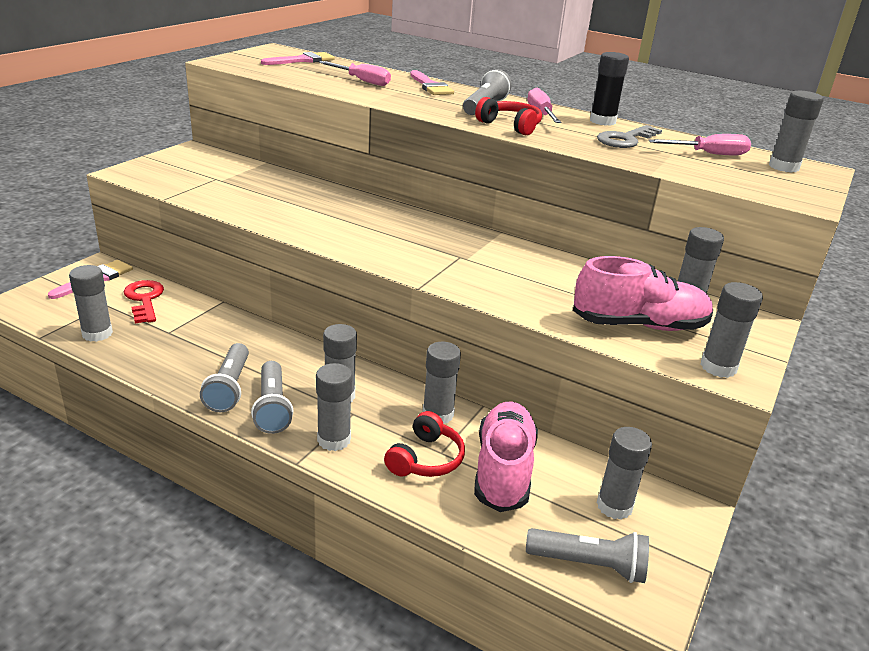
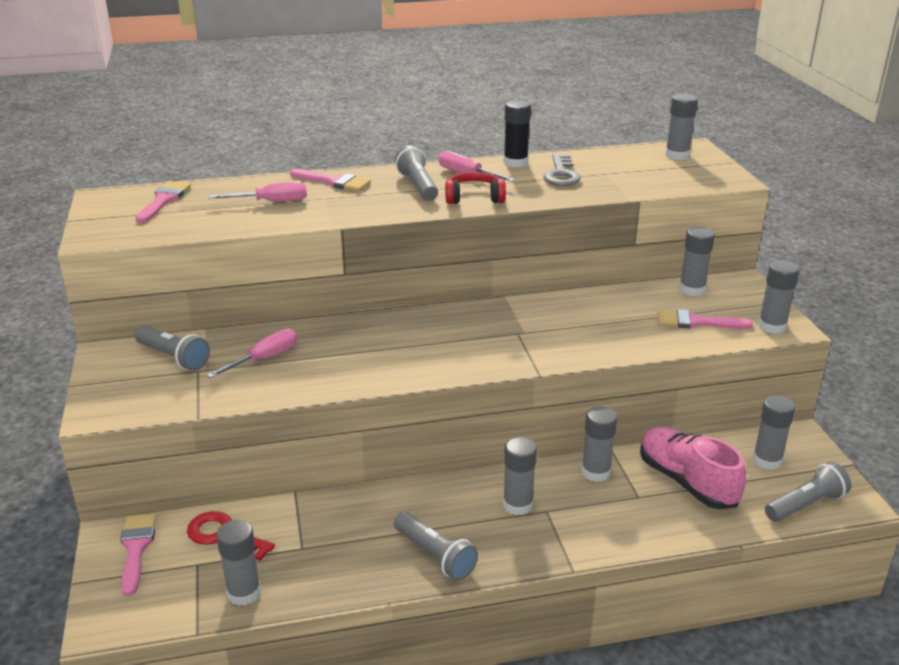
camera: 40 degrees left, 0 degrees up
grey flashlight [251,361,293,434] -> grey flashlight moved to [134,326,210,371]
grey glue stick [316,363,352,451] -> none
red headphones [384,411,465,477] -> none
pink shoe [573,256,713,331] -> pink brush [658,309,753,329]
pink screwdriver [648,134,751,155] -> pink screwdriver moved to [206,328,297,378]

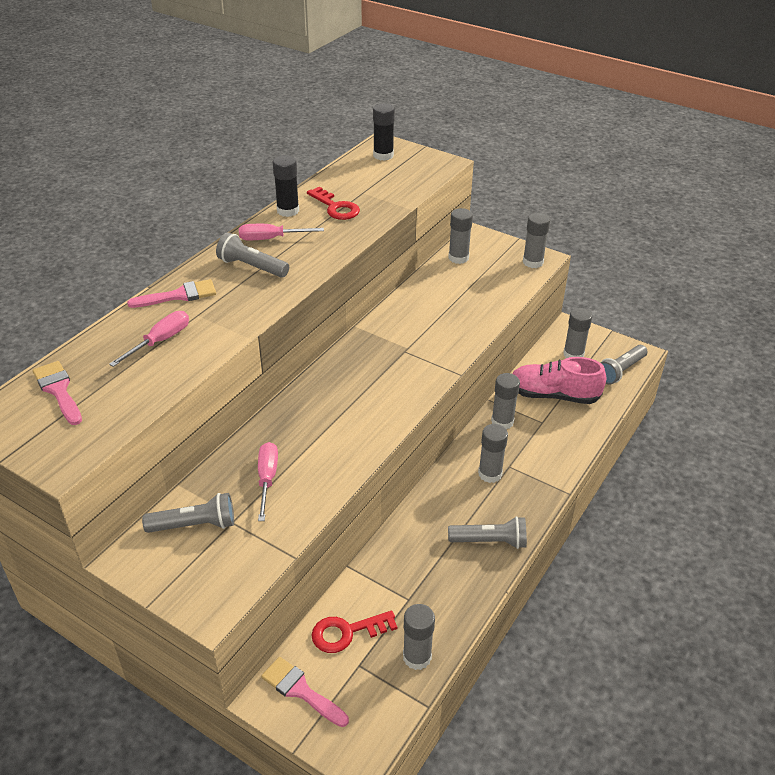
camera: 45 degrees left, 10 degrees up
red headphones [445,172,506,204] -> none
grey key [543,154,581,186] -> red key [307,187,360,220]
pink brush [658,309,753,329] -> none
grey glue stick [665,94,698,160] -> black glue stick [373,104,395,161]
grey flashlight [765,462,851,522] -> grey flashlight turned 150 degrees counterclockwise [601,345,647,384]

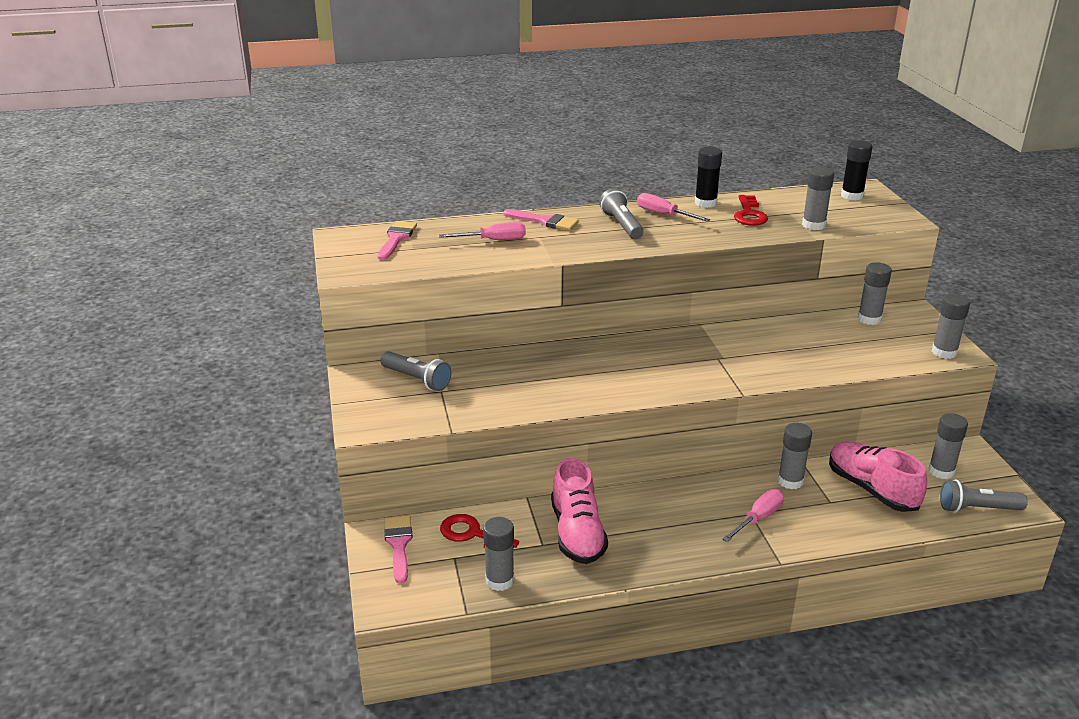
camera: 45 degrees right, 10 degrees down
pink screwdriver [258,442,278,521] -> pink screwdriver moved to [722,489,784,542]
grey flashlight [448,516,527,549] -> none
grey glue stick [478,424,508,483] -> grey glue stick moved to [802,167,834,230]
none -> pink shoe [551,458,608,564]

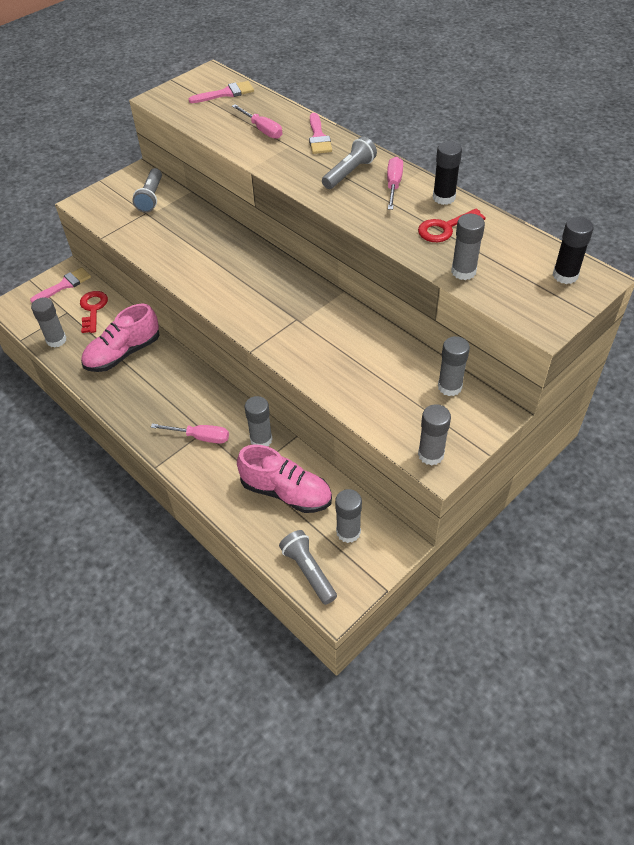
camera: 60 degrees right, 20 degrees up
pink shoe [829,441,927,512] -> pink shoe turned 90 degrees clockwise [237,444,332,513]

